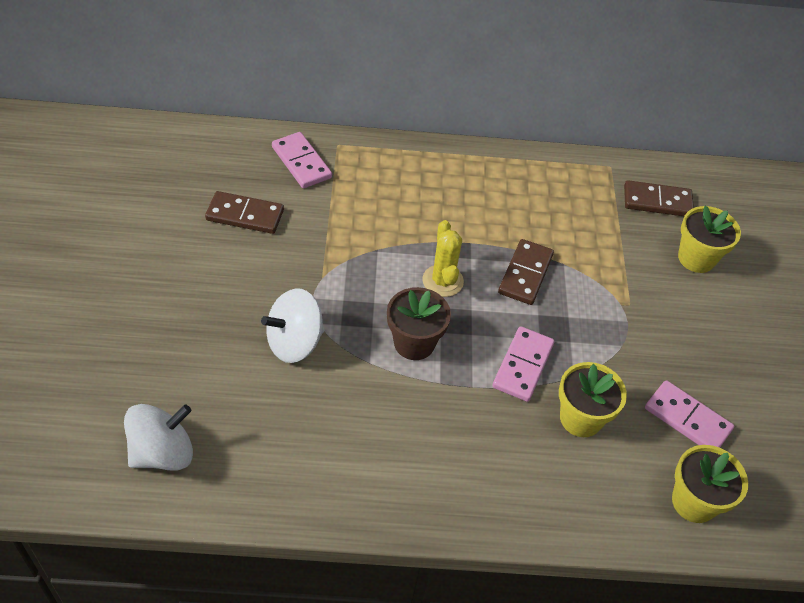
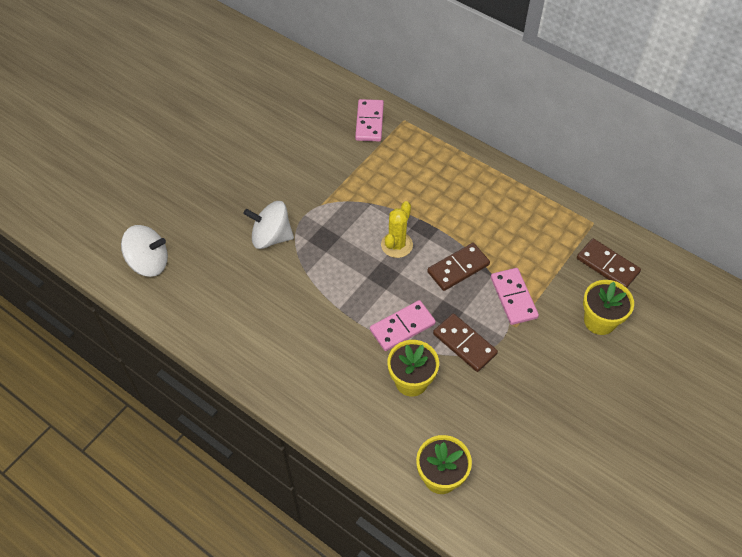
camera: 40 degrees right, 5 degrees up
brown domino [205,191,284,234] -> brown domino moved to [433,314,498,372]
brown flower pot [387,287,451,360] -> none
pink domino [645,380,734,448] -> pink domino moved to [491,268,539,325]

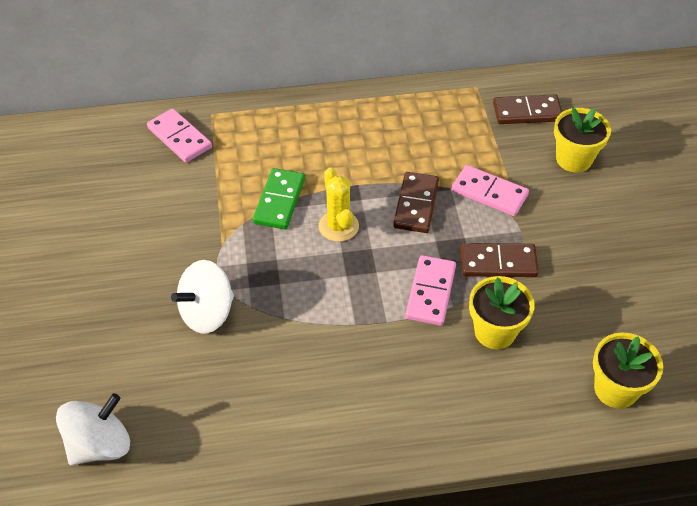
camera: 45 degrees left, 5 degrees down
none -> green domino [253,168,305,230]

